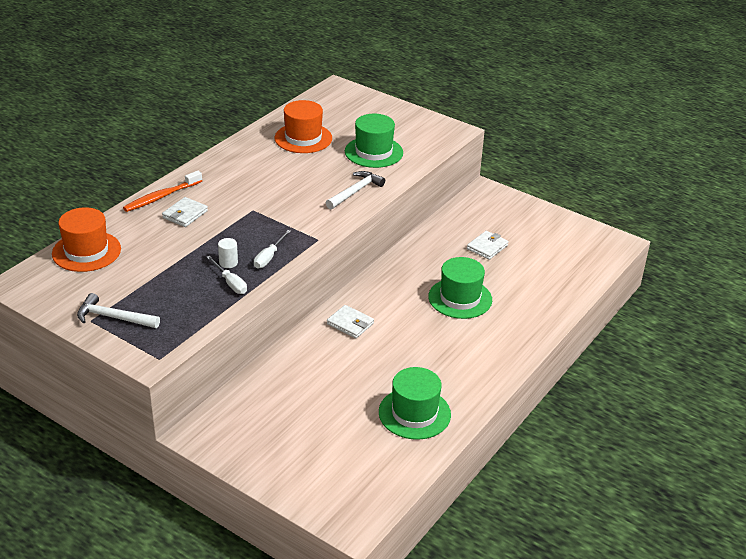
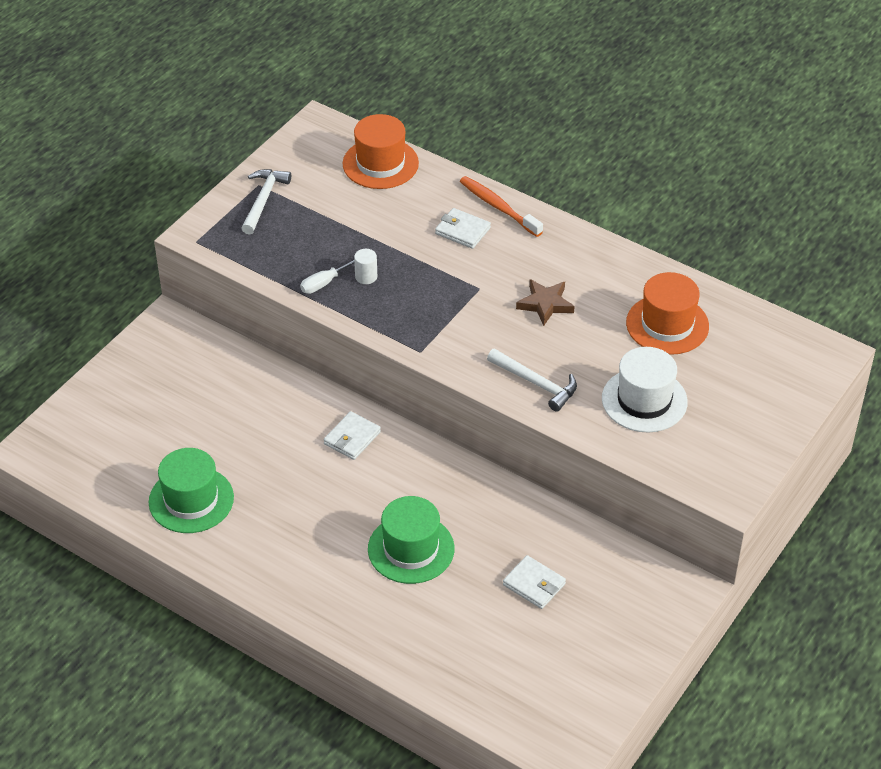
camera: 90 degrees right, 10 degrees up
white screwdriver [254,230,291,268] -> none
green hat [345,114,403,168] -> white hat [602,347,688,432]
none -> brown star [516,279,575,326]

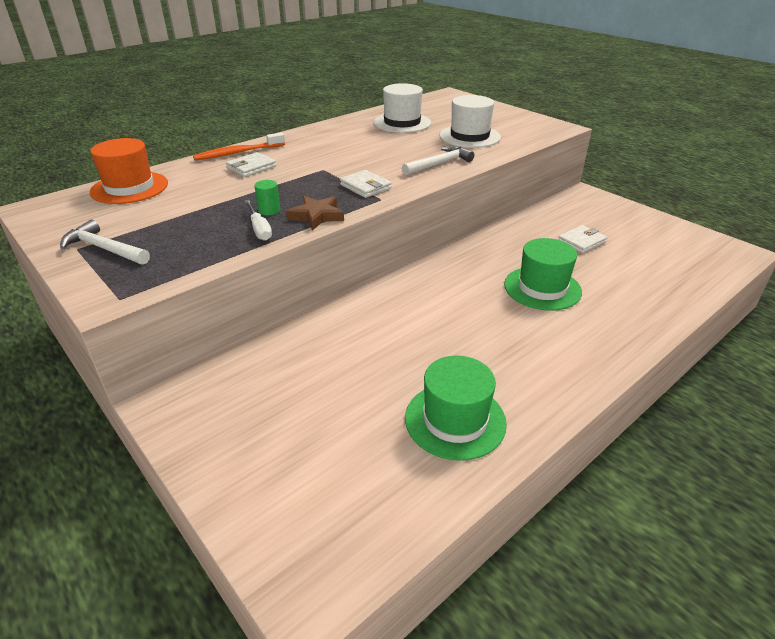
camera: 75 degrees left, 10 degrees down
white wallet [324,411,381,460] -> white wallet moved to [340,170,392,198]
white cylinder [354,249,377,284] -> green cylinder [255,180,280,215]
brown star [516,279,575,326] -> brown star moved to [286,196,344,231]
orange hat [626,272,709,355] -> white hat [373,83,431,133]

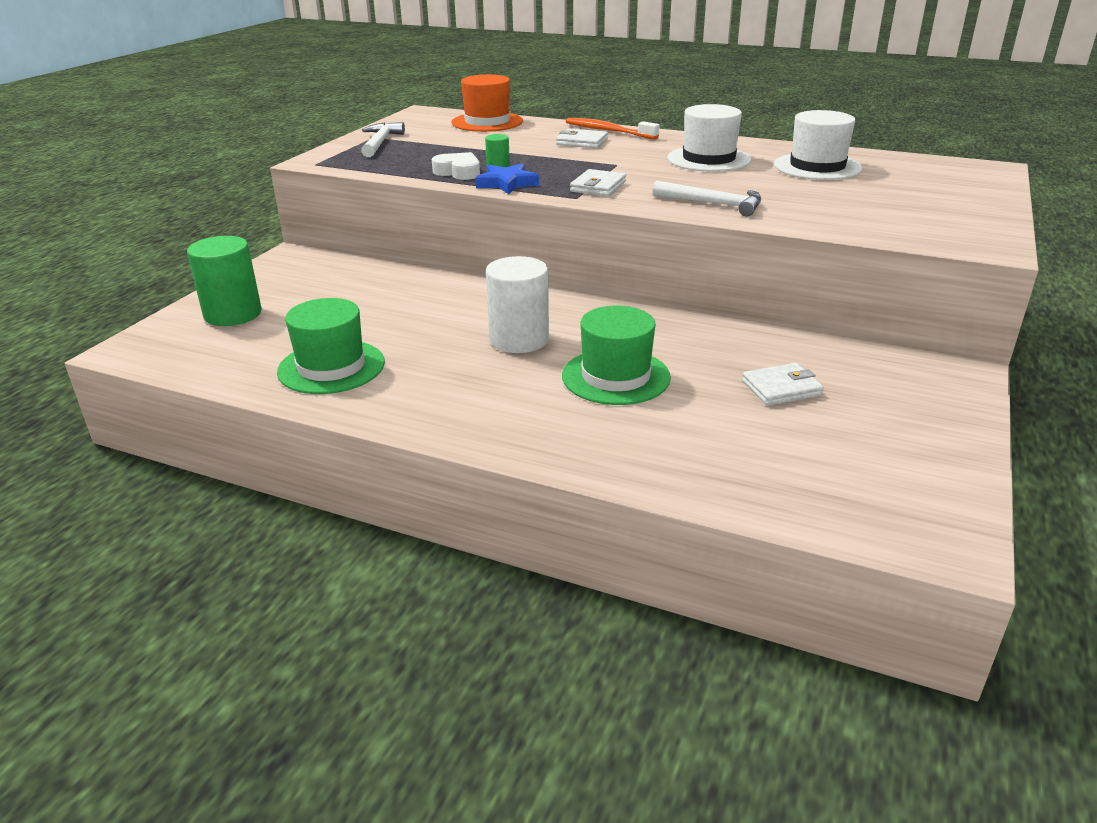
camera: 65 degrees right, 5 degrees down
white screwdriver [245,200,272,241] -> white heart [432,152,480,180]
brown star [286,196,344,231] -> blue star [475,163,539,194]
white hat [439,95,501,148] -> white hat moved to [667,104,751,172]
white wallet [558,225,607,253] -> white wallet turned 45 degrees counterclockwise [742,363,824,406]
none -> green cylinder [187,236,262,326]
none -> white cylinder [486,256,549,353]

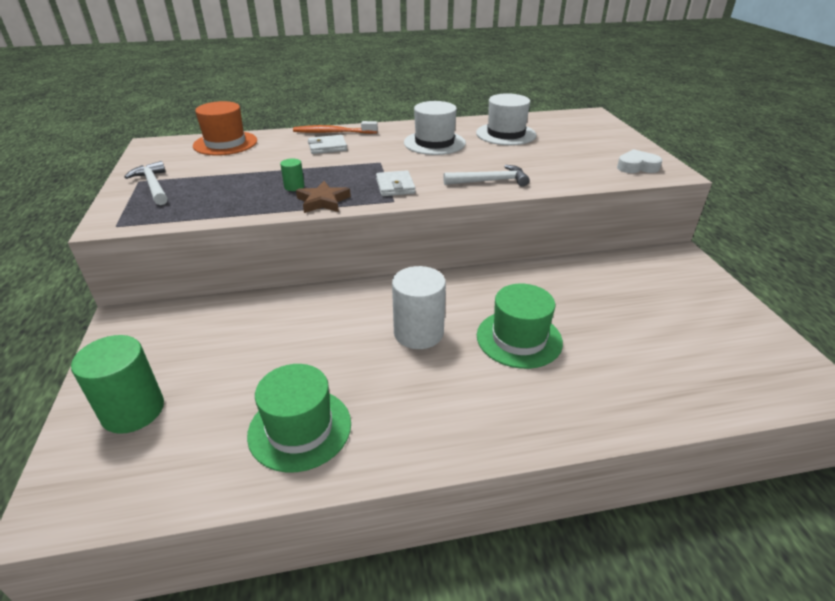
camera: 35 degrees left, 5 degrees up
white heart [432,152,480,180] -> white heart moved to [617,149,662,173]
blue star [475,163,539,194] -> brown star [296,181,351,213]
white wallet [742,363,824,406] -> none

